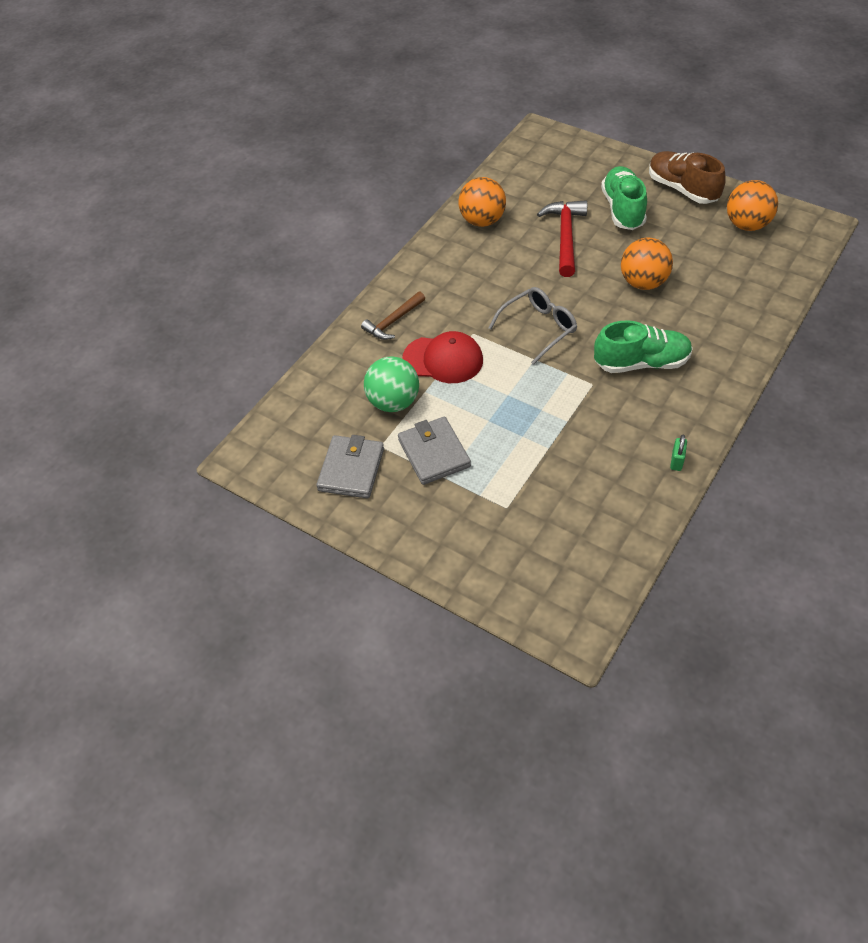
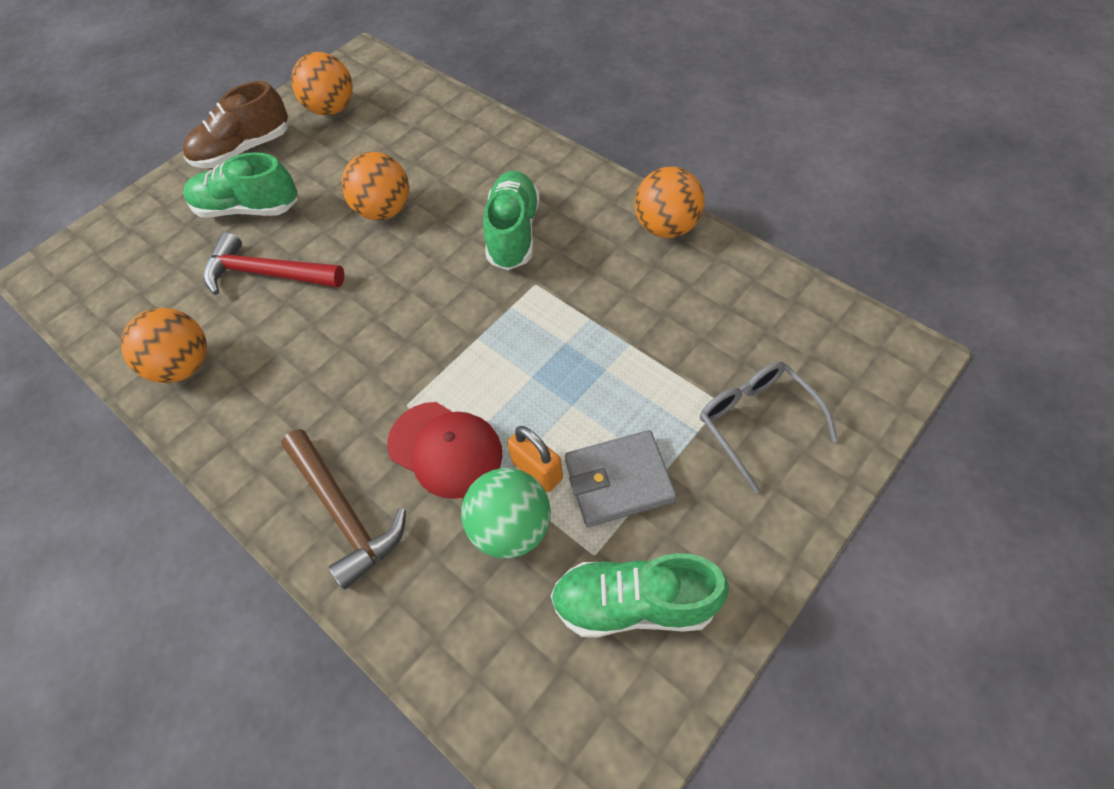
camera: 80 degrees left, 5 degrees up
grey wallet [316,435,384,499] -> green shoe [551,553,729,637]
brown hammer [361,291,425,340] -> brown hammer [281,429,406,589], size x1.51
red cap [402,331,483,383] -> red cap turned 105 degrees clockwise [388,402,502,499]
grey glasses [489,287,577,365] -> grey glasses moved to [700,361,838,493]
green padlock [670,434,687,471] -> orange ball [635,167,705,238]
none -> orange padlock [507,426,563,492]

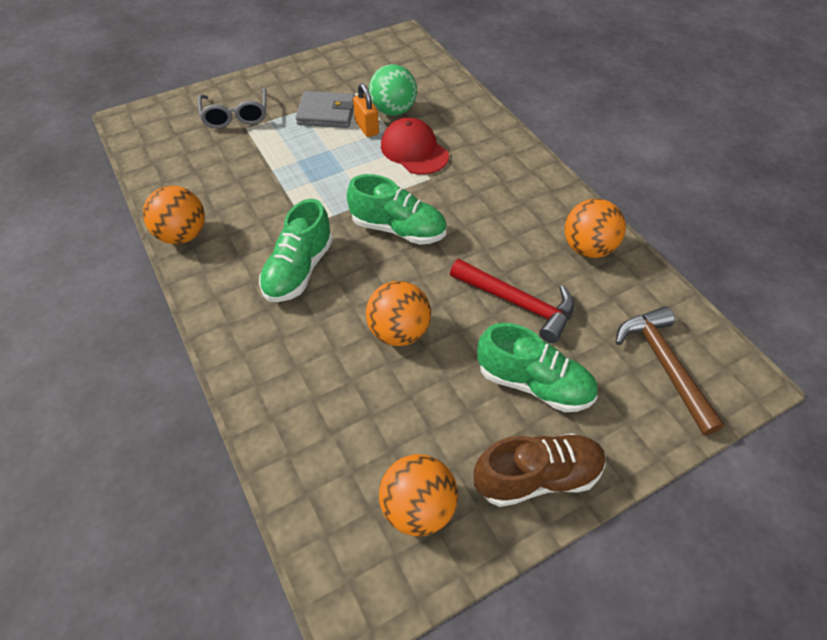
camera: 165 degrees left, 5 degrees down
brown hammer [281,429,406,589] -> brown hammer moved to [616,306,725,435]
green shoe [551,553,729,637] -> green shoe moved to [347,174,447,245]

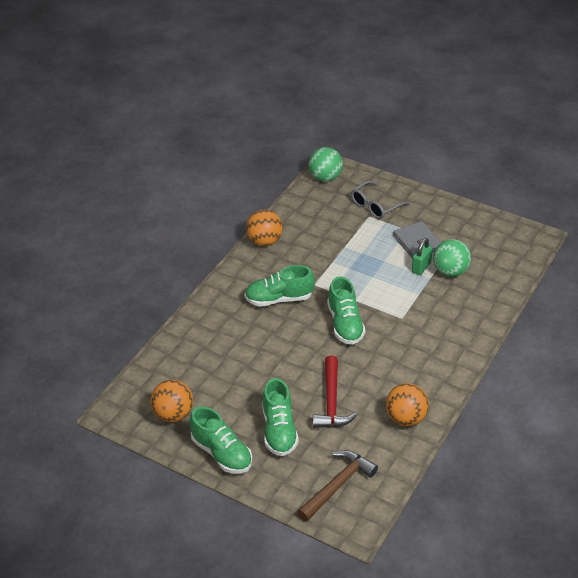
camera: 60 degrees right, 10 degrees down
orange padlock [353,83,379,137] -> green padlock [412,238,433,275]
orange ball [366,281,431,346] -> none
red cap [381,118,449,175] -> none
brown shoe [474,433,606,507] -> green shoe [190,406,252,474]
none -> green ball [309,147,343,181]

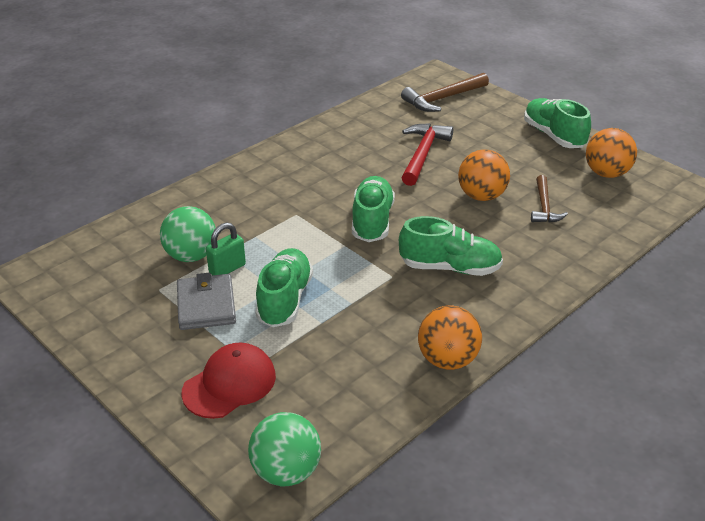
camera: 165 degrees left, 5 degrees down
green shoe [262,378,299,456] -> green shoe moved to [255,248,313,327]
grey glasses [351,180,410,219] -> red cap [181,343,276,419]
orange ball [386,383,429,426] -> orange ball moved to [458,149,510,201]
none -> brown hammer [531,175,568,223]

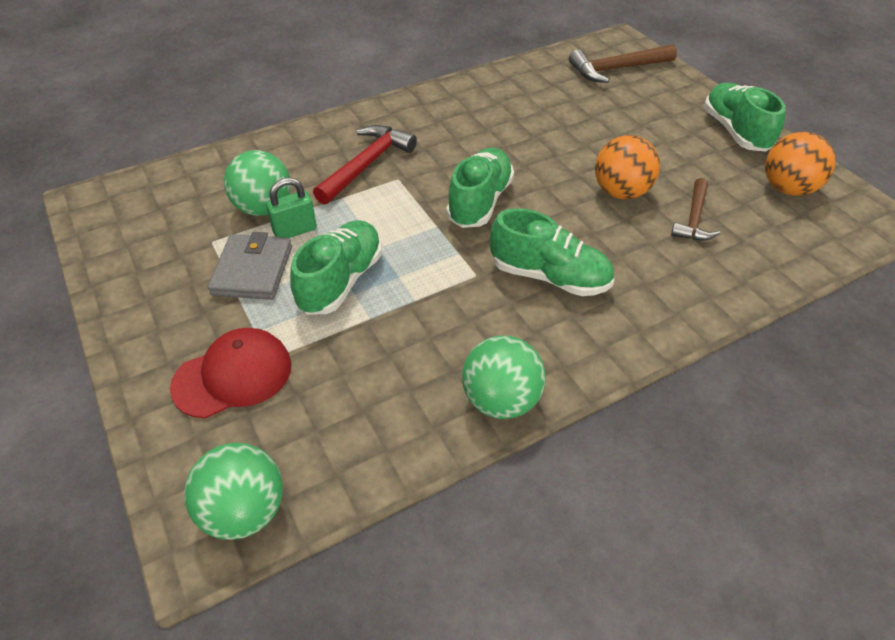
camera: 15 degrees right, 10 degrees up
red hammer [402,124,453,186] -> red hammer moved to [313,125,417,205]
orange ball [418,306,482,370] -> green ball [462,336,546,419]

